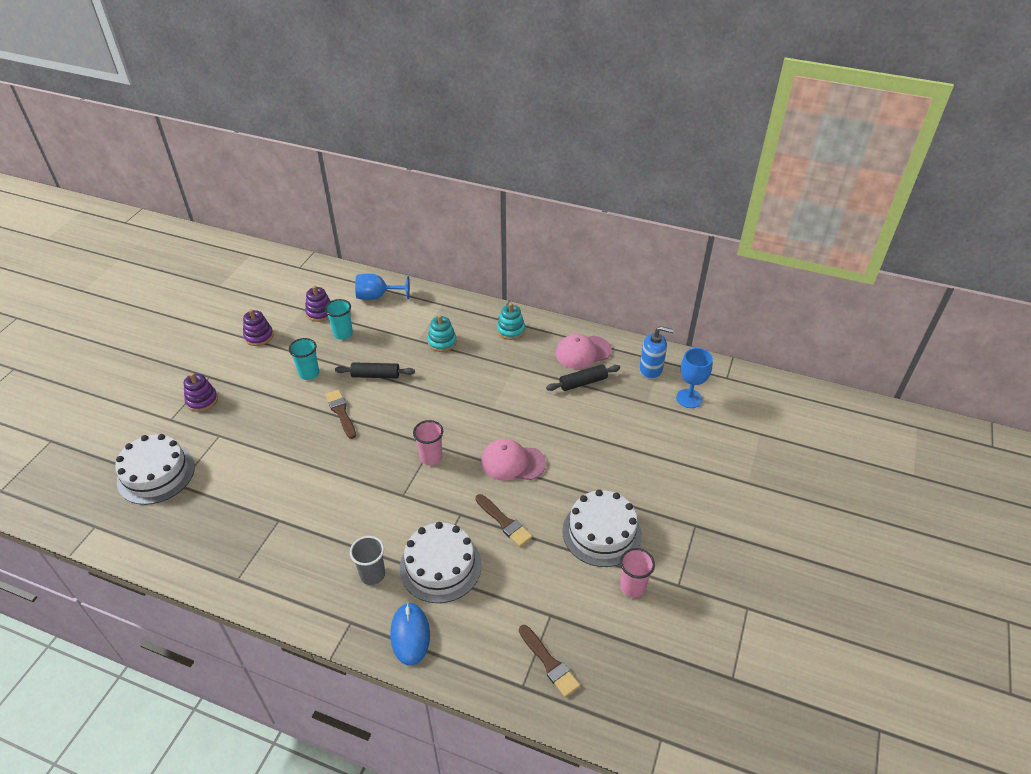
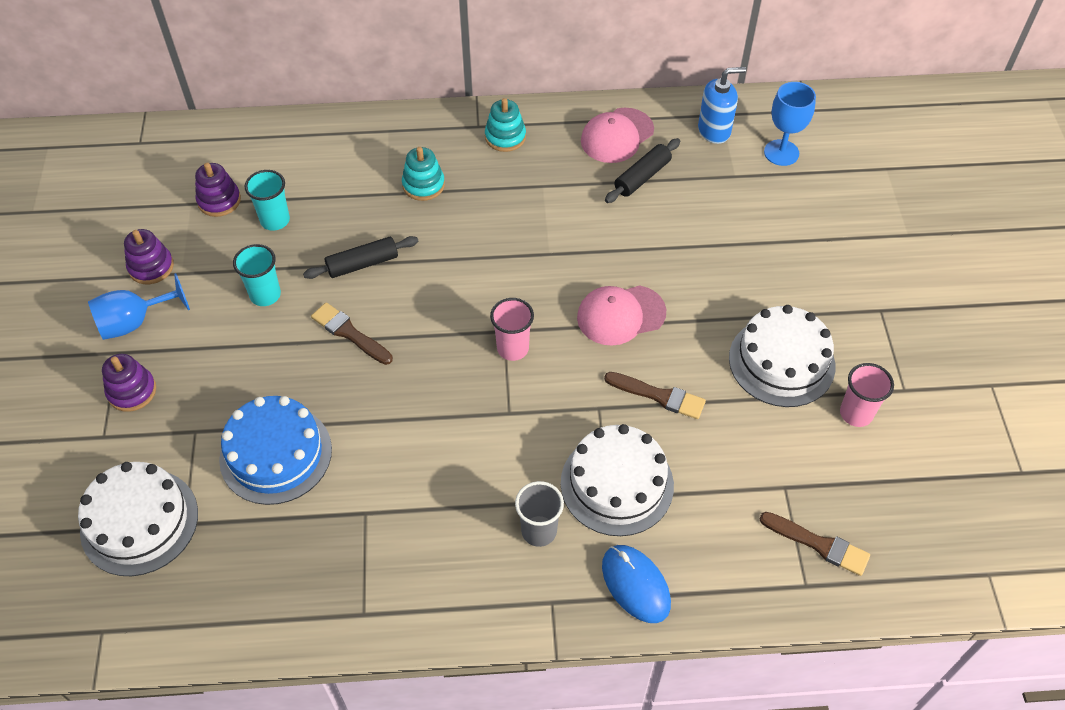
camera: 25 degrees left, 10 degrees up
blue goblet [355,274,410,300] -> blue goblet moved to [88,273,190,340]
none -> blue cake [219,396,332,505]

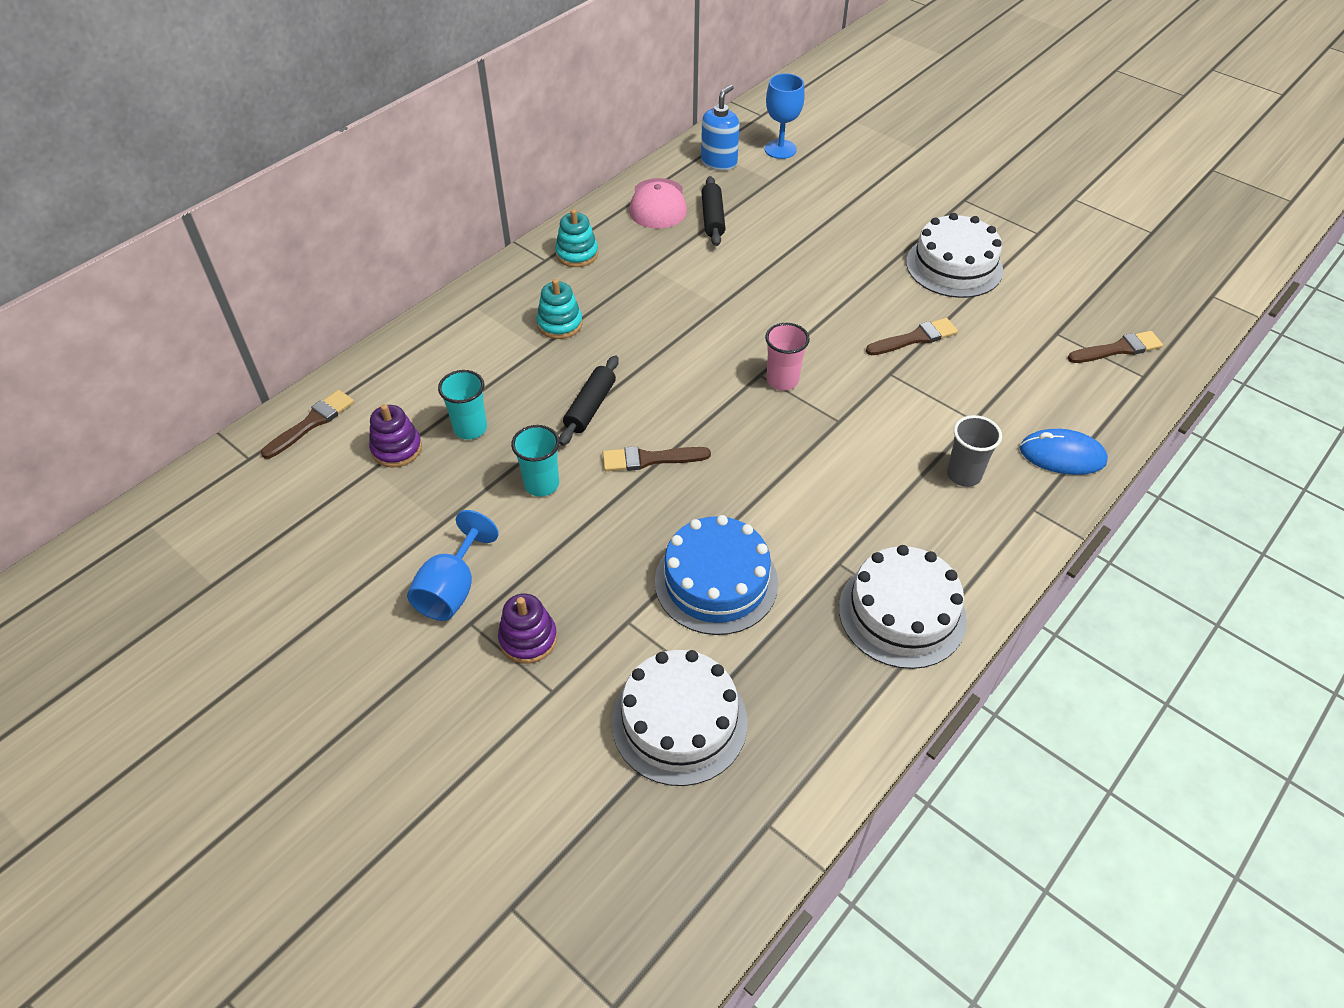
camera: 45 degrees left, 5 degrees down
purple stacking toy [124,229,174,284] -> none
white cake [561,424,674,536] -> white cake moved to [839,545,967,669]
pink cap [577,285,666,346] -> none
pink cup [840,363,894,427] -> none
none -> brown brush [261,390,354,459]

